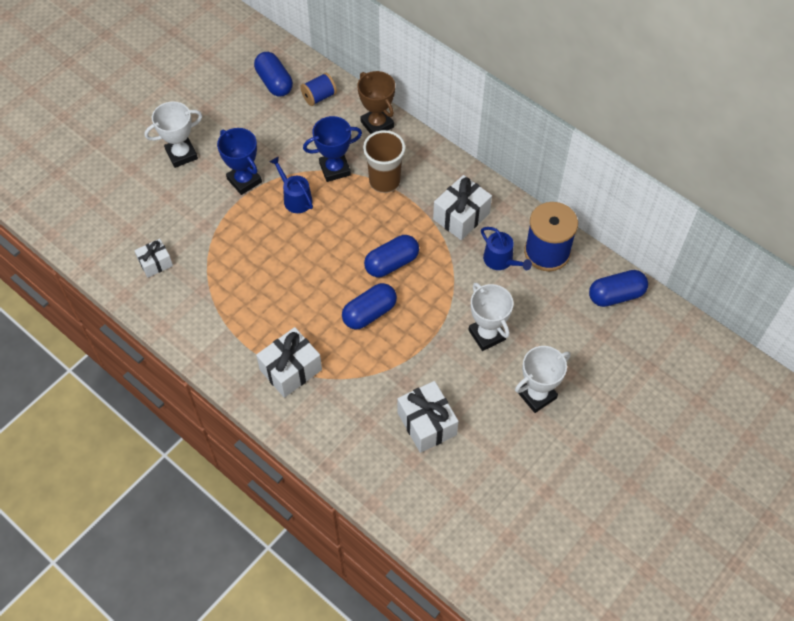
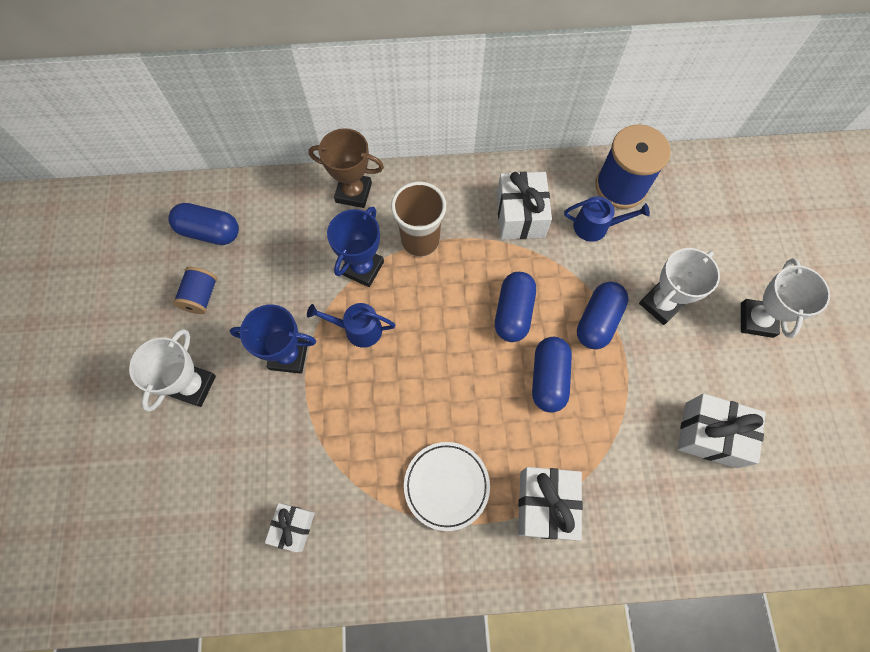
camera: 45 degrees left, 10 degrees up
blue spool [301,73,337,106] -> blue spool moved to [173,267,217,314]
white trophy [469,283,513,351] -> white trophy turned 60 degrees counterclockwise [639,248,720,325]
blue capsule [589,270,648,307] -> blue capsule moved to [577,282,629,349]
none -> white plate [404,442,490,531]

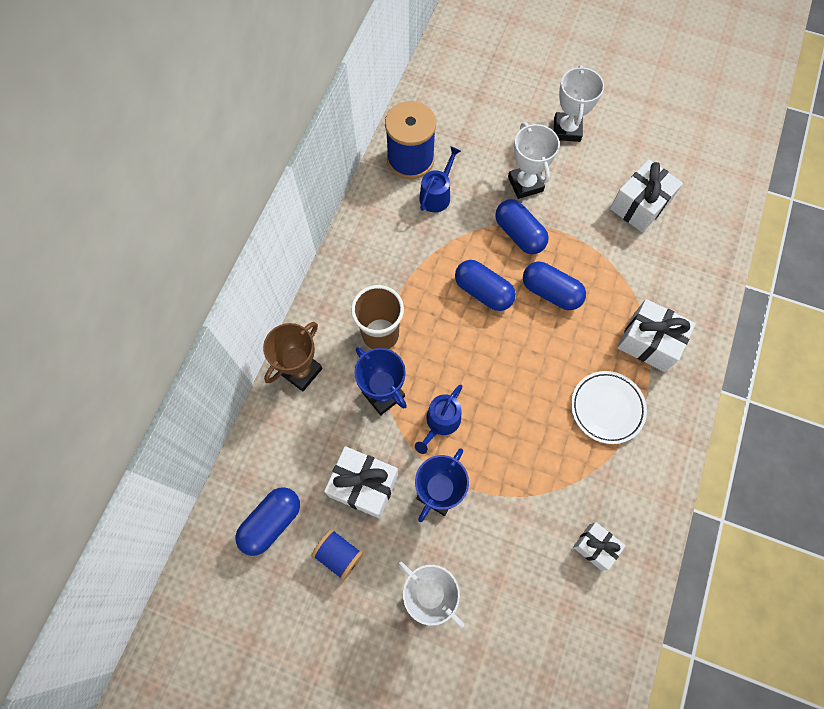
camera: 65 degrees left, 0 degrees up
white gift [497,172,552,240] -> white gift moved to [324,446,398,519]
white trophy [741,258,830,338] -> white trophy turned 60 degrees clockwise [554,65,604,142]

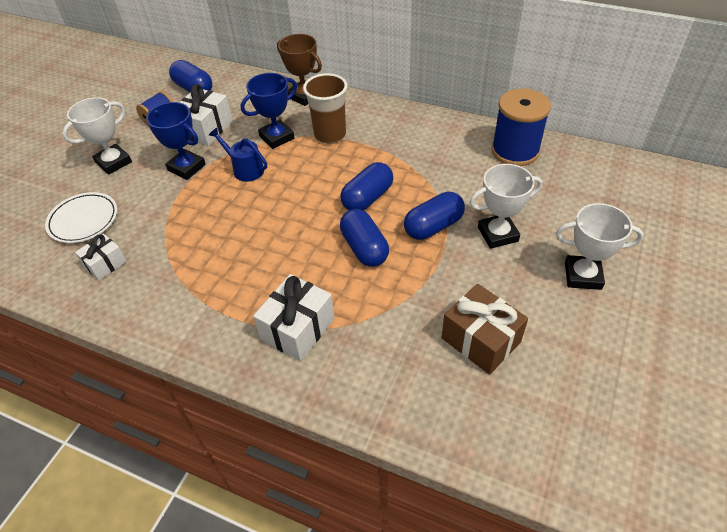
camera: 95 degrees right, 20 degrees down
blue watering can [419,146,461,212] -> none
blue capsule [523,262,586,310] -> blue capsule turned 60 degrees counterclockwise [340,209,389,267]
white plate [571,371,647,444] -> white plate moved to [45,192,117,243]
white gift [610,159,683,233] -> brown gift [442,284,528,375]

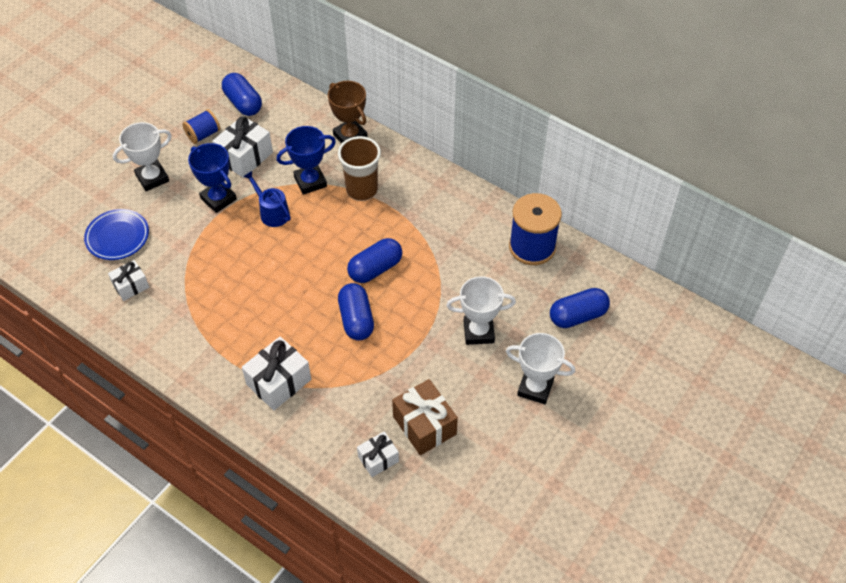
camera: 10 degrees right, 5 degrees up
white plate [45,192,117,243] -> blue plate [84,209,149,260]
blue capsule [404,192,465,240] -> blue capsule moved to [550,288,610,328]
none -> white gift [357,431,399,477]

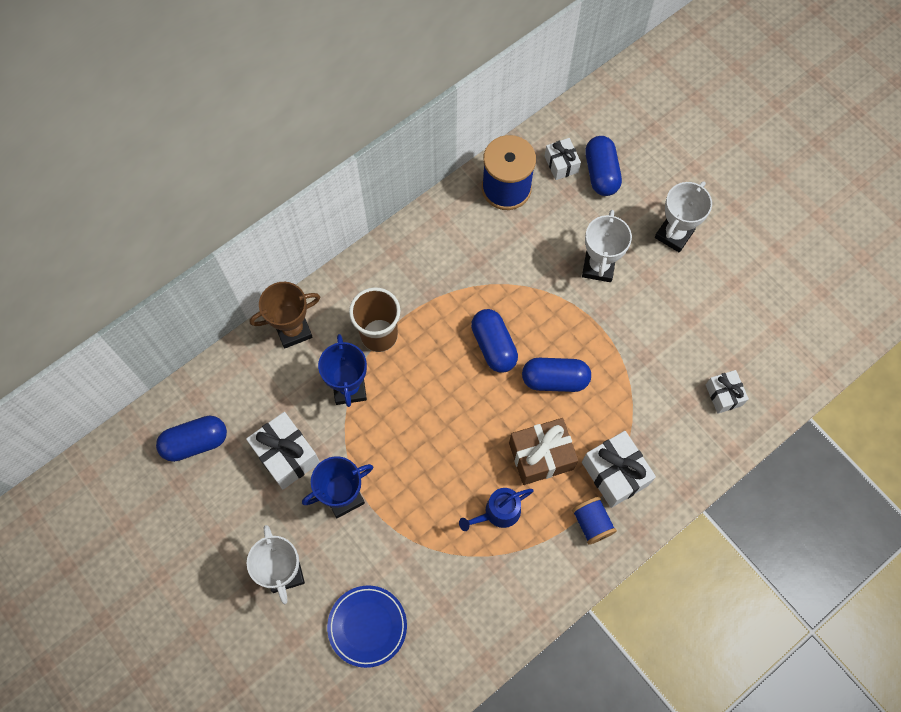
camera: 75 degrees left, 15 degrees up
white gift [108,260,149,301] -> white gift moved to [545,138,581,180]
blue spool [182,109,220,144] -> blue spool moved to [572,497,617,545]
blue watering can [243,171,291,227] -> blue watering can moved to [459,488,534,531]
brown gift [392,379,458,455] -> brown gift moved to [509,418,578,485]

